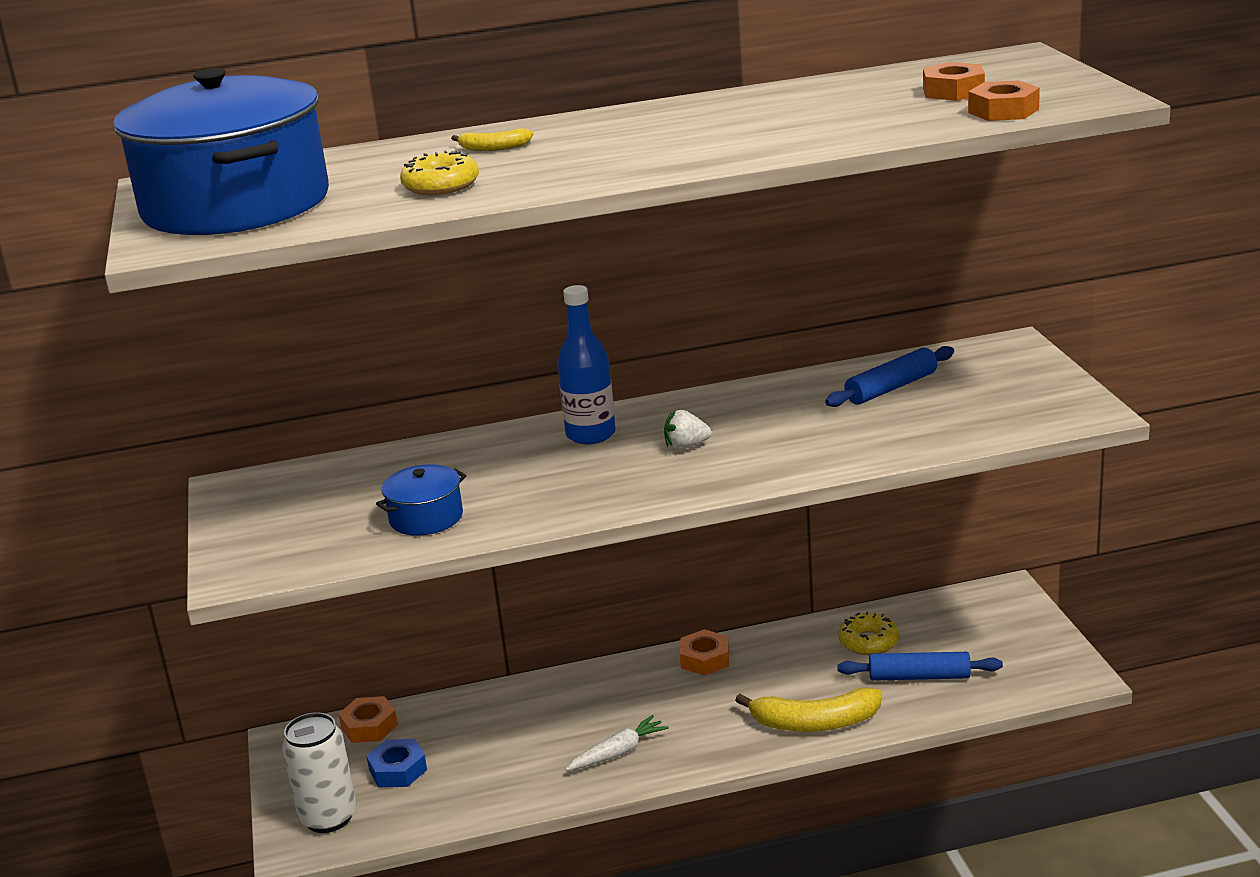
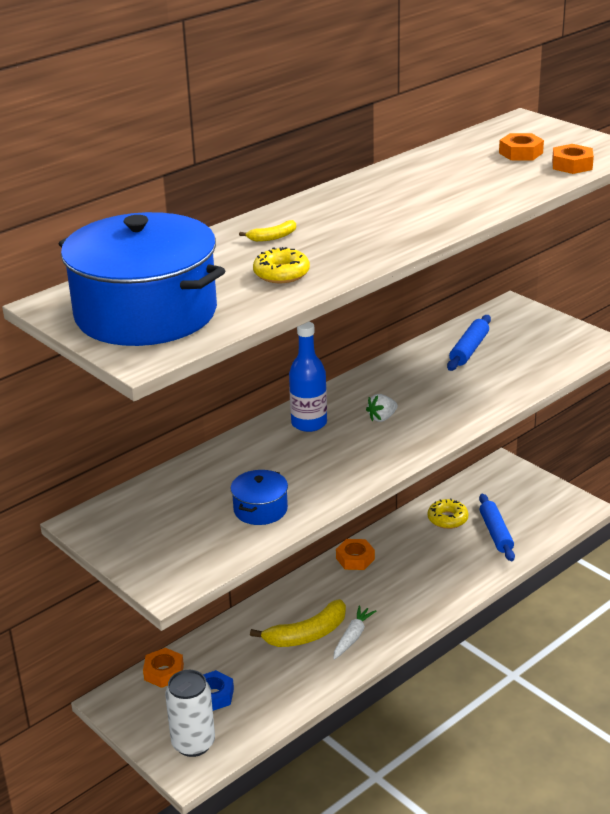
camera: 30 degrees left, 5 degrees up
yellow banana [735,687,882,732] -> yellow banana moved to [250,599,346,647]
blue rolling pin [837,652,1003,681] -> blue rolling pin turned 75 degrees counterclockwise [479,494,515,561]

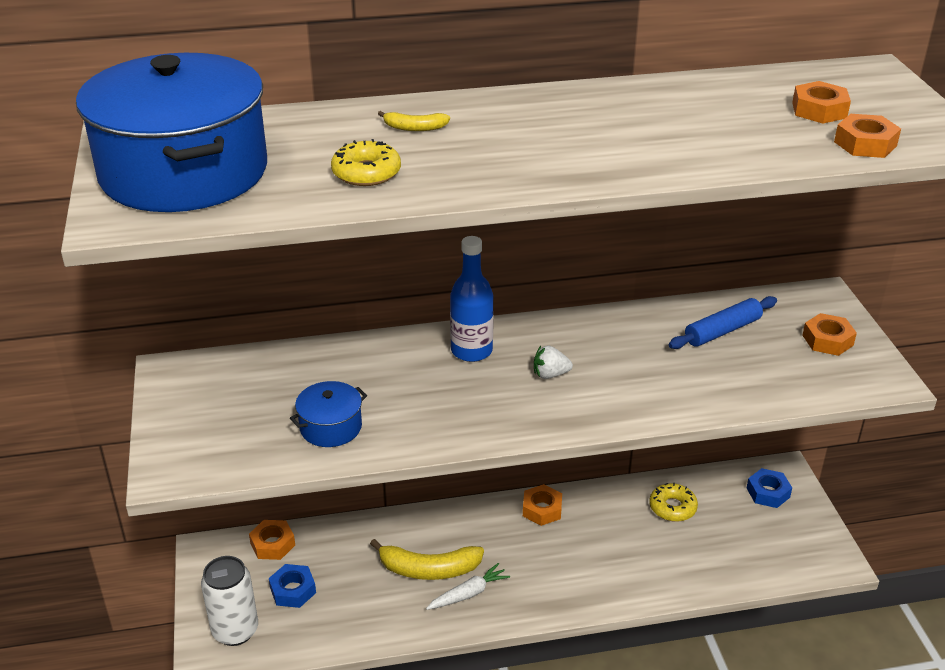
camera: 30 degrees right, 5 degrees up
blue rolling pin [479,494,515,561] -> none
none -> blue nut [747,468,792,508]
none -> orange nut [802,313,857,356]

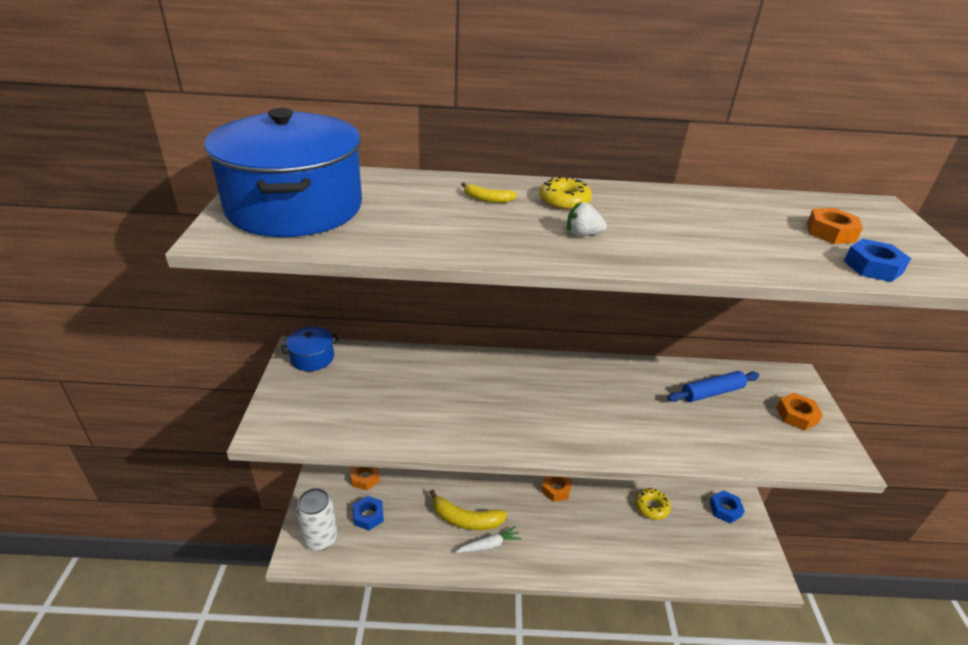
camera: 10 degrees right, 0 degrees up
blue pot [290,381,367,447] -> blue pot moved to [281,326,339,371]
yellow donut [331,139,401,186] -> yellow donut moved to [540,176,592,210]
blue bottle [450,236,494,362] -> none
white strawberry [534,345,573,379] -> white strawberry moved to [567,202,607,236]
orange nut [834,114,901,158] -> blue nut [844,239,911,282]

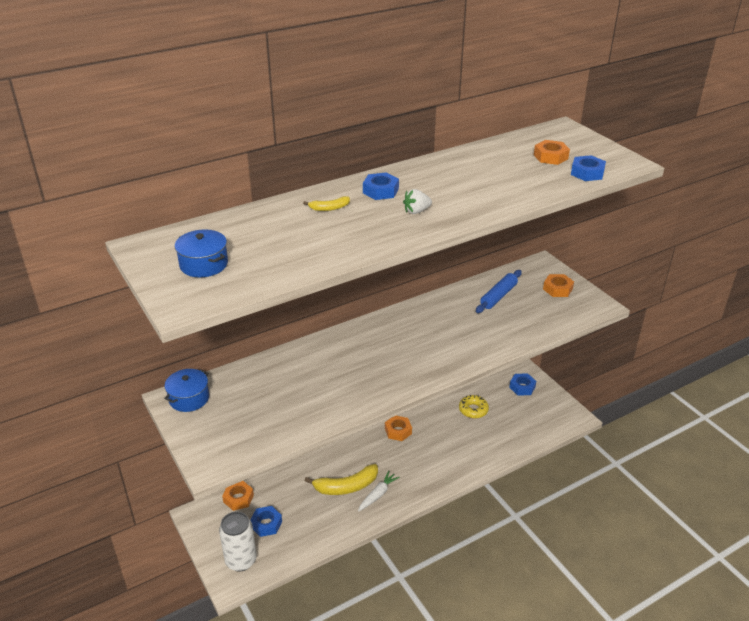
camera: 30 degrees left, 0 degrees up
blue pot [204,108,362,237] -> blue pot [175,229,228,277], size x0.43
yellow donut [540,176,592,210] -> blue nut [363,172,399,200]

